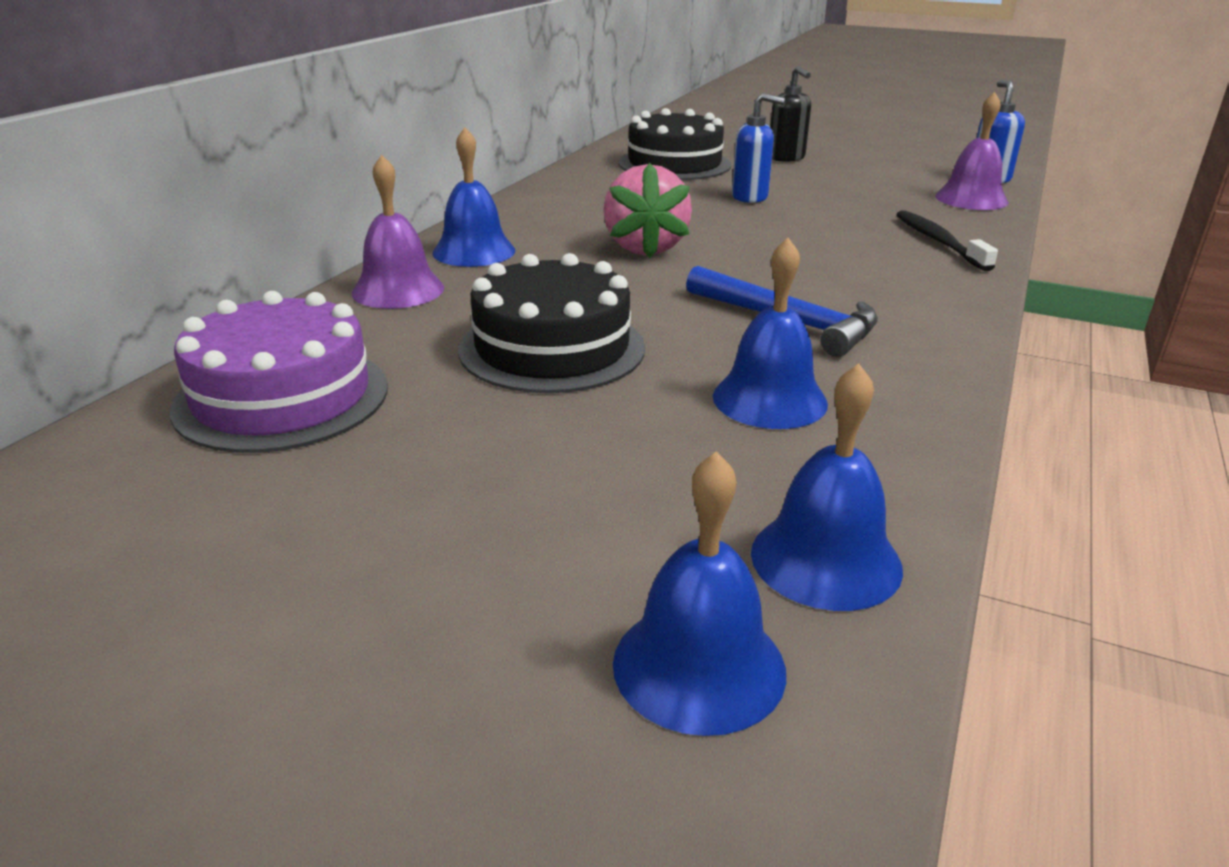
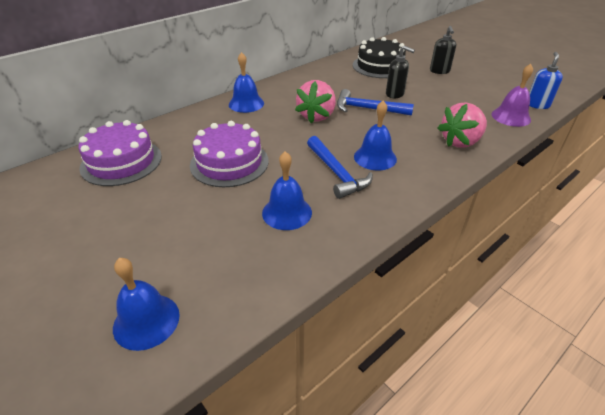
camera: 25 degrees right, 10 degrees up
purple bell [352,155,444,309] -> none
black cake [458,253,645,393] -> purple cake [190,121,269,187]
blue soap dispenser [732,93,785,203] -> black soap dispenser [386,46,415,98]
blue bell [751,364,903,611] -> blue bell moved to [354,100,397,170]
black toothbrush [896,210,998,271] -> pink strawberry [438,102,487,148]
none -> blue hammer [337,89,414,116]

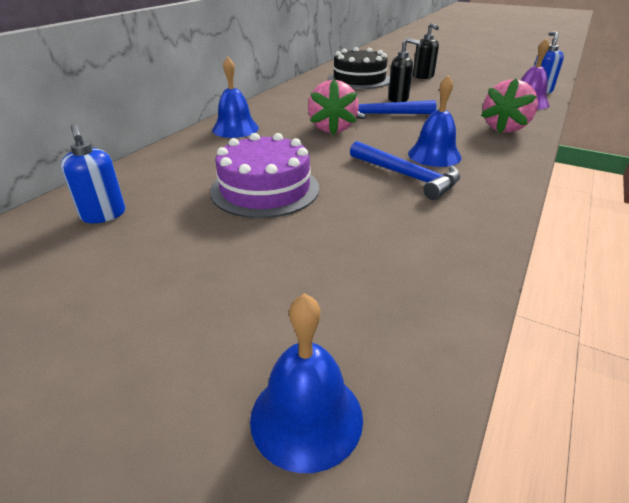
camera: 20 degrees left, 5 degrees down
purple cake [78,120,162,186] -> blue soap dispenser [61,124,125,223]
blue bell [262,151,312,230] -> none

